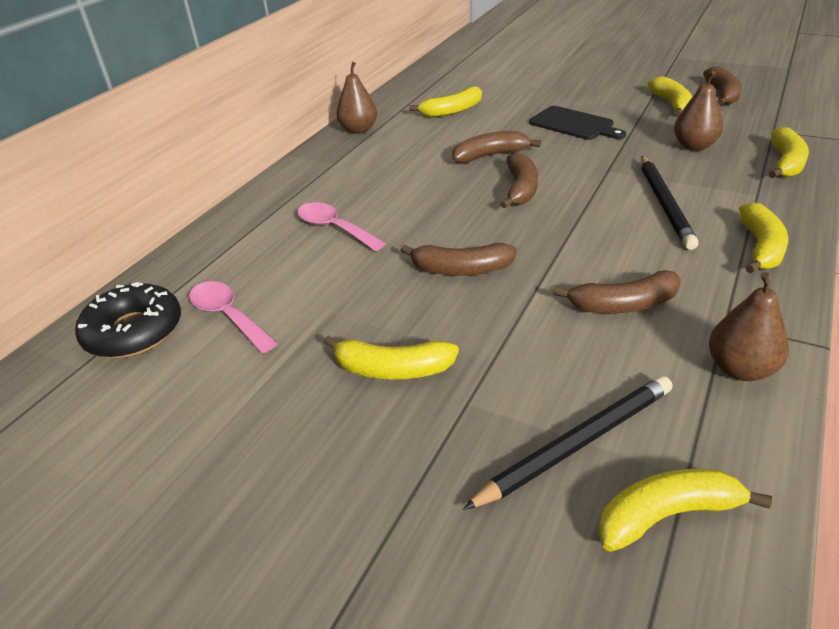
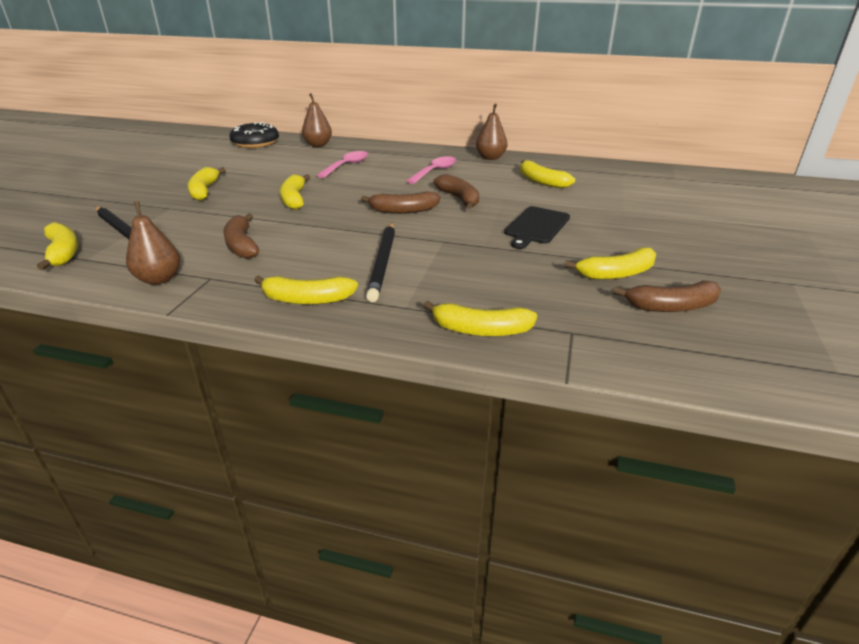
camera: 75 degrees right, 5 degrees down
pink spoon [189,281,278,353] -> pink spoon moved to [406,156,457,184]
brown banana [401,243,517,276] -> yellow banana [280,174,310,210]
black pencil [641,156,699,250] -> black pencil turned 75 degrees counterclockwise [366,222,395,302]
brown pear [674,71,723,151] -> brown pear moved to [302,93,332,147]

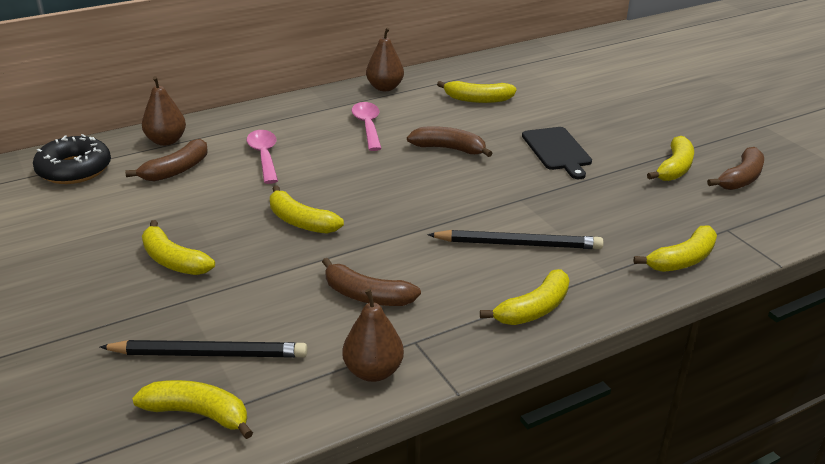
camera: 45 degrees left, 0 degrees up
brown banana [361,191,440,214] -> brown banana moved to [125,139,207,181]
black pencil [366,222,395,302] -> black pencil turned 45 degrees counterclockwise [427,230,604,249]

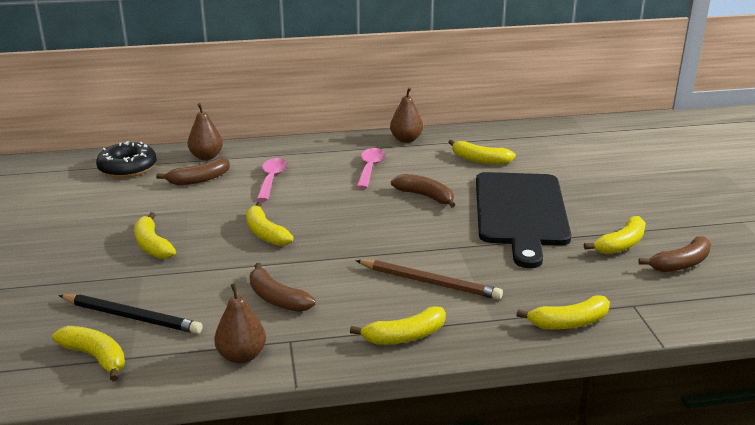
camera: 20 degrees right, 5 degrees down
black pencil [427,230,604,249] -> brown pencil [355,260,503,300]
black cutting board [522,127,592,179] -> black cutting board [476,172,571,268], size x1.97

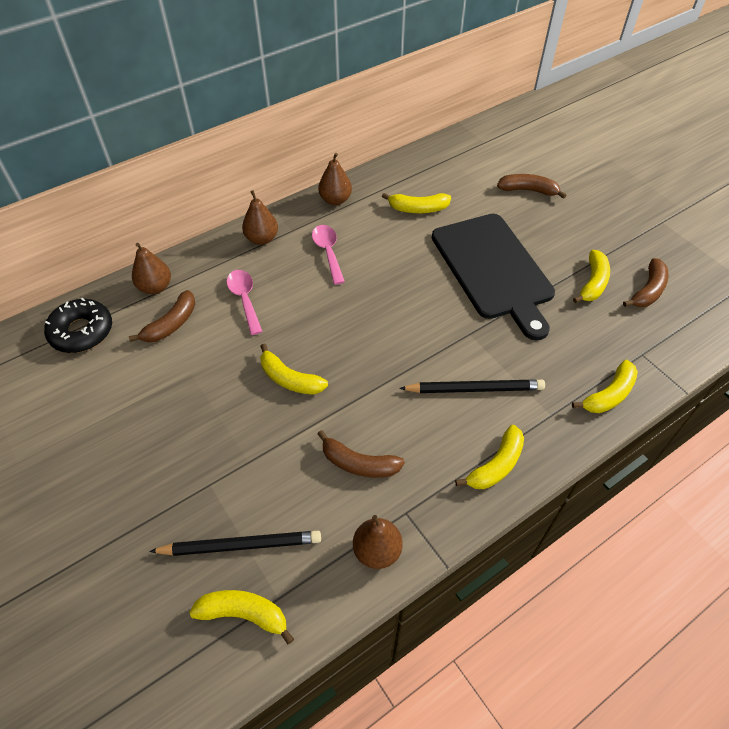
camera: 25 degrees left, 25 degrees up
yellow banana [134,212,176,259] -> none
brown pencil [355,260,503,300] -> black pencil [399,379,545,393]
brown banana [391,174,455,208] -> brown banana moved to [497,174,566,199]
none -> brown pear [242,190,278,245]

